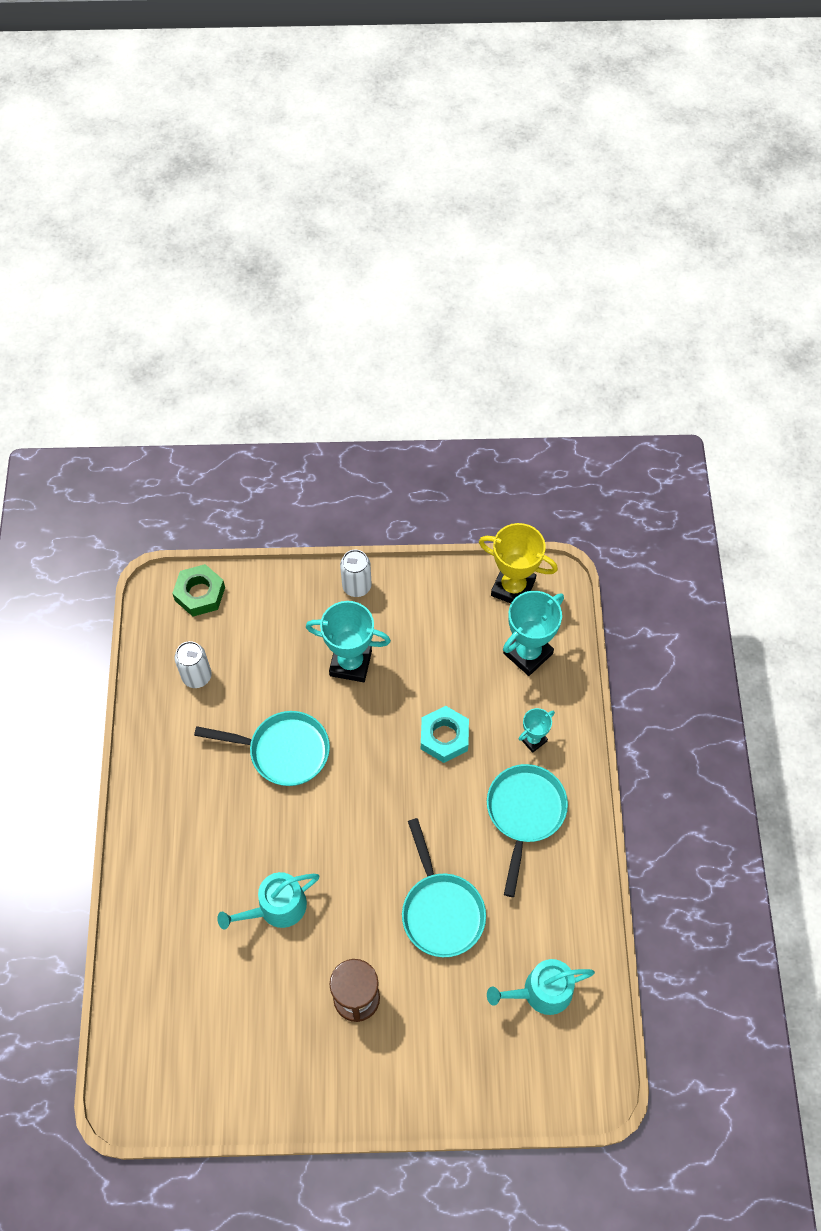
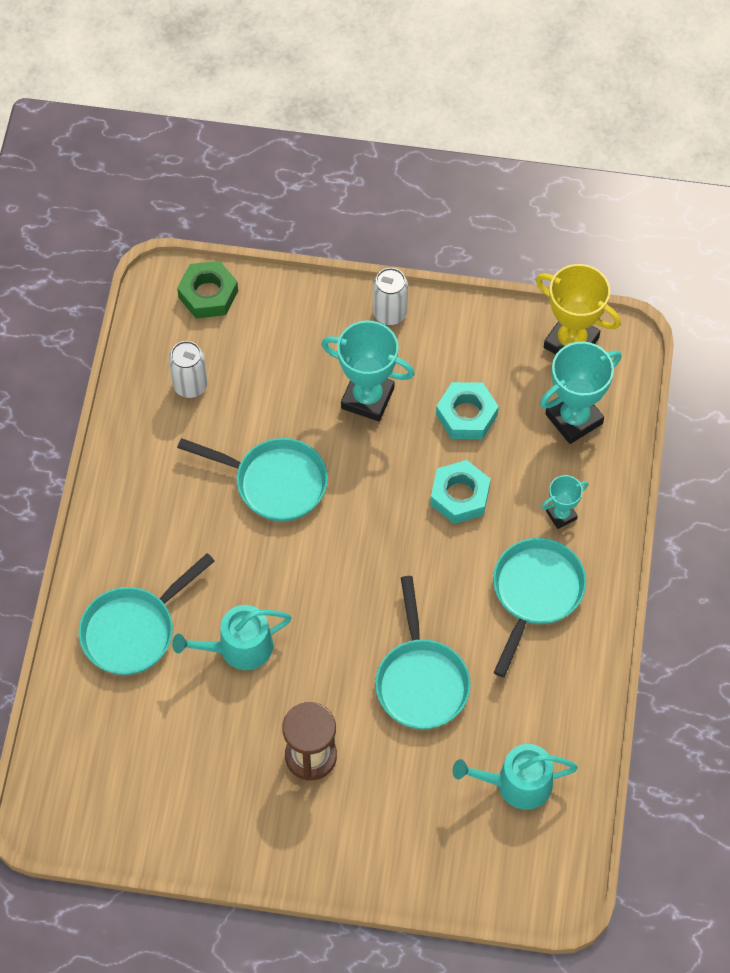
camera: 10 degrees right, 0 degrees up
none -> turquoise pan [78,553,215,675]
none -> turquoise nut [436,382,499,439]

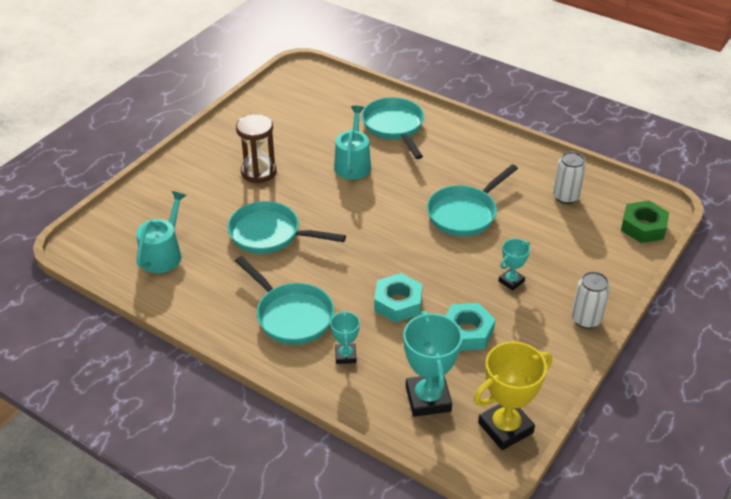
camera: 115 degrees right, 20 degrees down
turquoise trophy [321,321,414,421] -> turquoise trophy [498,239,530,291], size x0.54

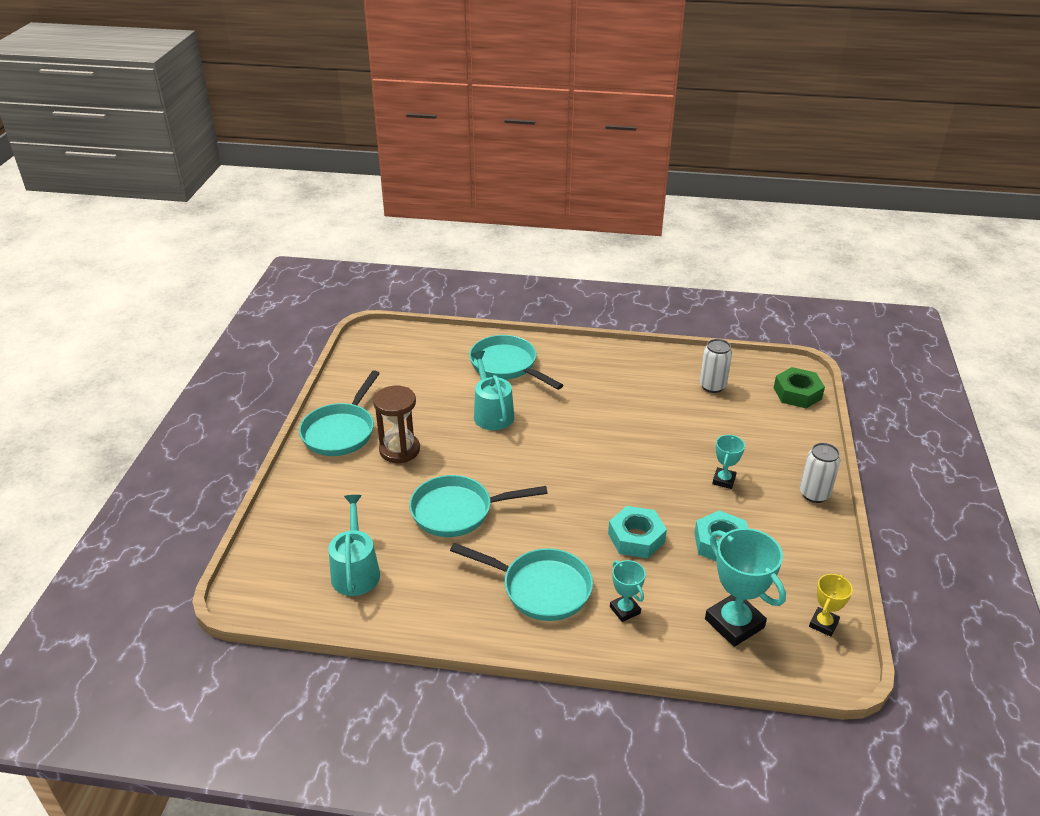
camera: 25 degrees left, 5 degrees down
turquoise pan [427,164,518,236] -> turquoise pan moved to [299,370,380,456]
yellow trophy [474,342,552,450] -> yellow trophy [809,574,853,637], size x0.54

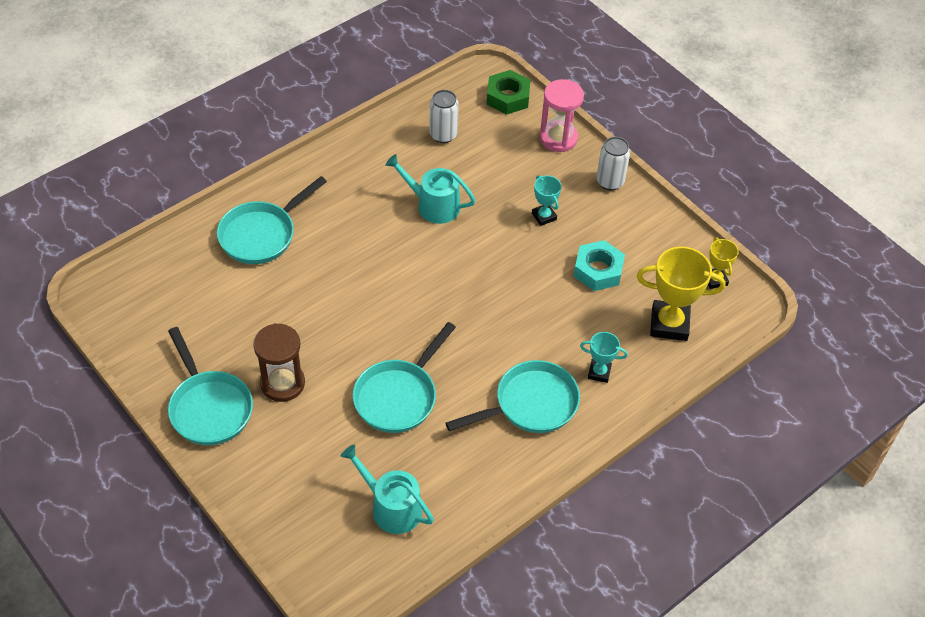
camera: 50 degrees left, 15 degrees up
turquoise pan [469,335,563,390] -> turquoise pan turned 45 degrees counterclockwise [217,176,327,264]
turquoise watering can [471,351,514,430] -> turquoise watering can moved to [385,154,476,224]
turquoise nut [608,506,667,558] -> none
turquoise trophy [705,528,786,647] -> yellow trophy [637,246,726,341]
none -> pink hourglass [539,79,584,152]

